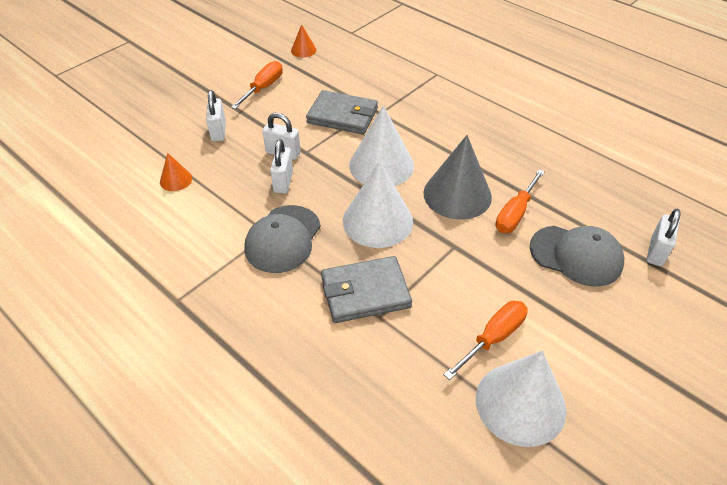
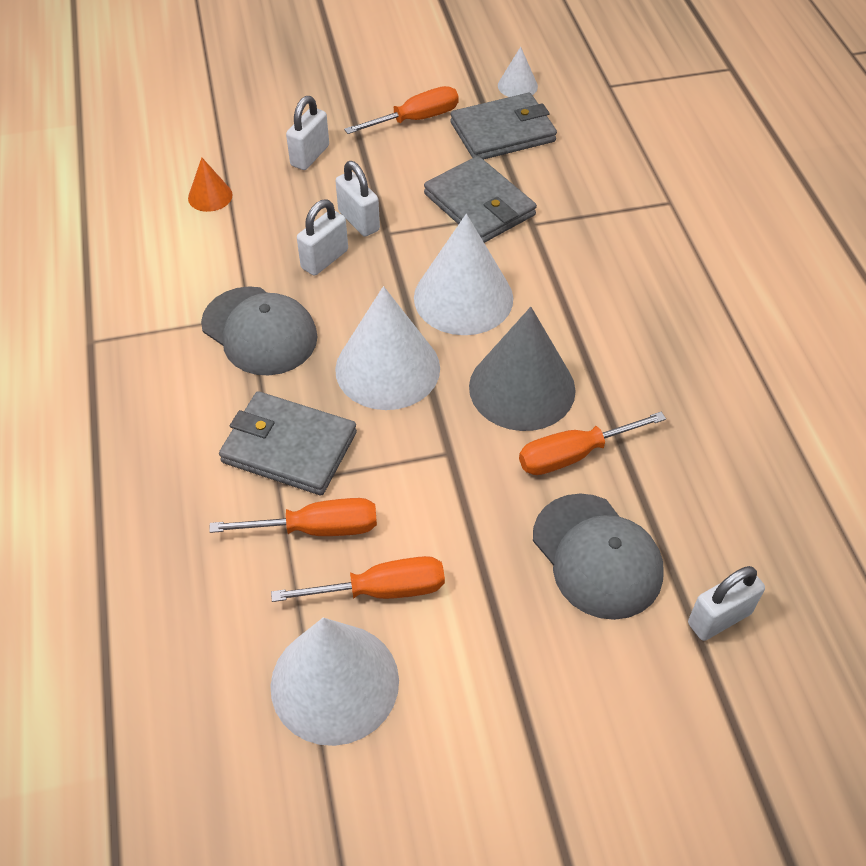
camera: 35 degrees right, 5 degrees up
grey cap [244,205,321,273] -> grey cap turned 105 degrees counterclockwise [201,286,317,375]
orange cone [291,24,316,58] -> white cone [498,47,538,97]
none -> orange screwdriver [209,498,377,536]
none -> grey wallet [450,93,557,160]

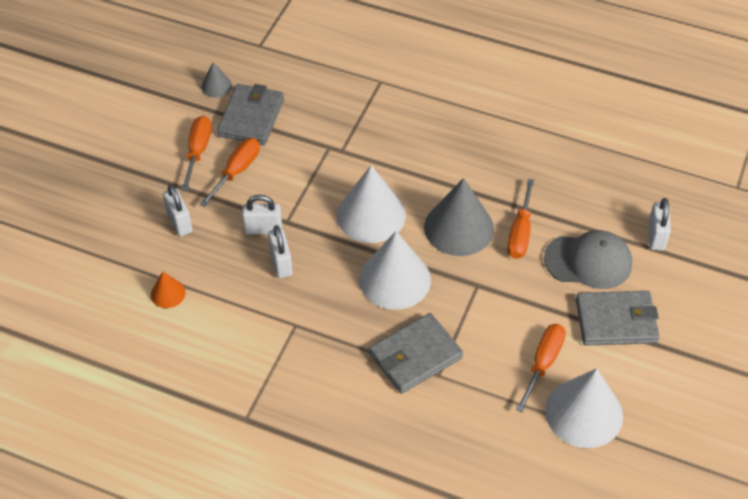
camera: 55 degrees left, 0 degrees up
grey cap [201,286,317,375] -> none
orange screwdriver [209,498,377,536] -> orange screwdriver moved to [200,138,260,207]
grey wallet [424,156,537,243] -> grey wallet moved to [576,291,660,346]
white cone [498,47,538,97] -> grey cone [201,62,232,98]

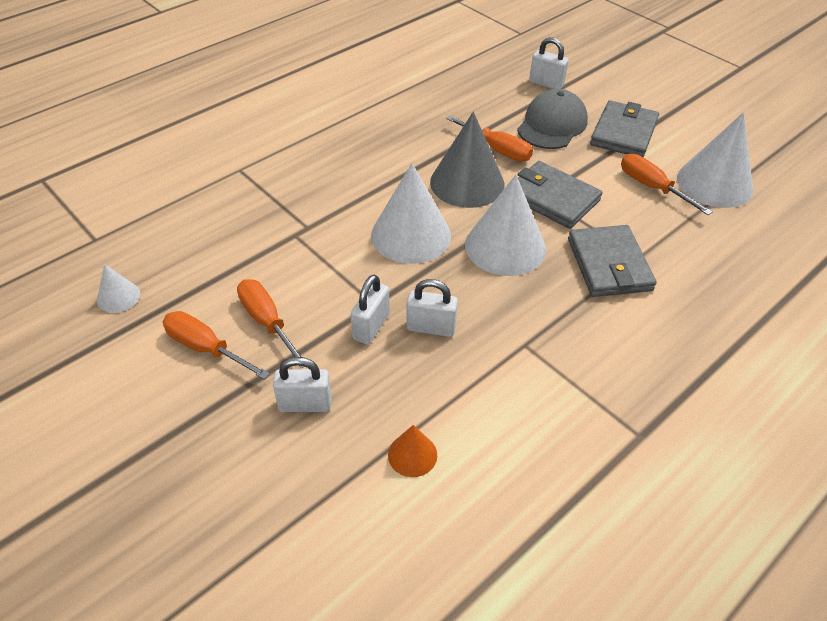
camera: 65 degrees left, 5 degrees down
grey cone [201,62,232,98] -> white cone [97,264,140,313]
grey wallet [217,84,284,145] -> grey wallet moved to [517,161,603,229]

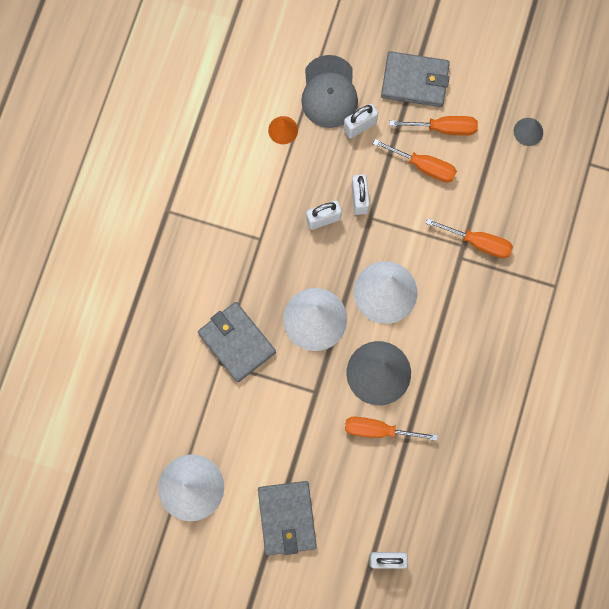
camera: 150 degrees right, 30 degrees up
white cone [97,264,140,313] -> grey cone [514,118,543,146]
grey cap [517,89,588,149] -> grey cap moved to [301,55,358,128]
grey wallet [517,161,603,229] -> grey wallet moved to [381,51,450,107]
orange screwdriver [621,154,712,215] -> orange screwdriver moved to [426,218,513,258]

